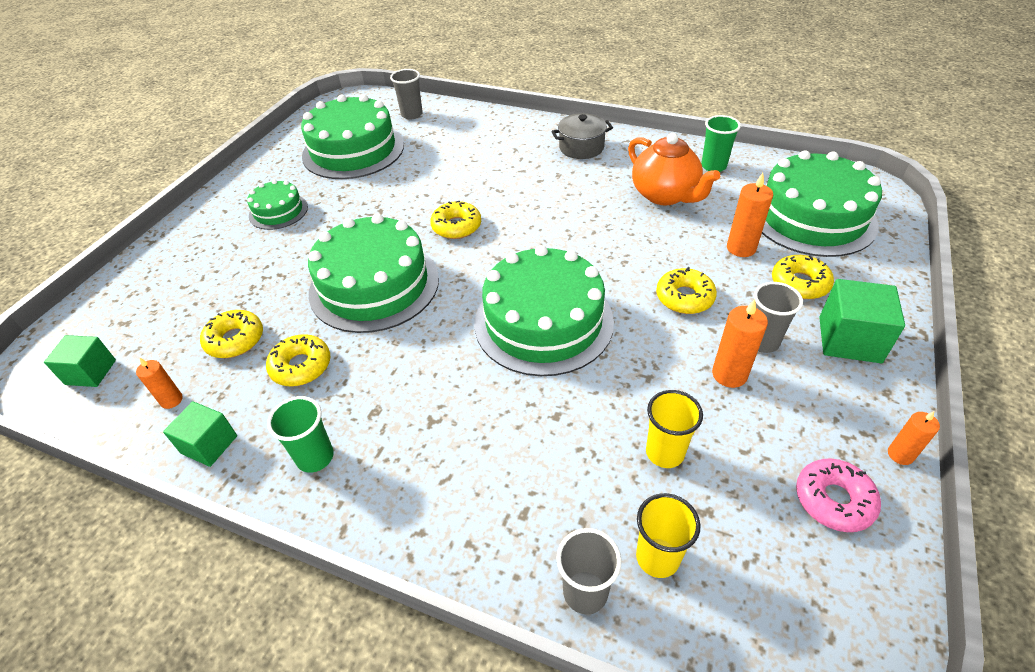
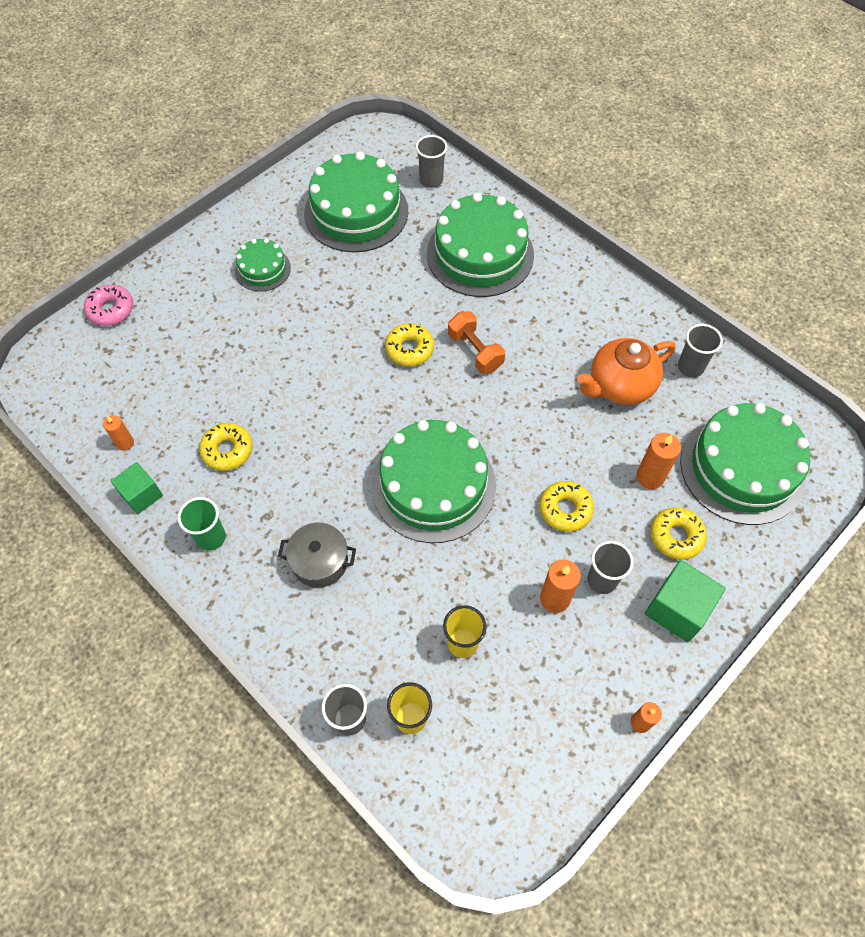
camera: 20 degrees right, 15 degrees up
green cube [44,335,116,387] -> none
yellow donut [200,310,263,358] -> none
green cake [308,214,439,333] -> green cake moved to [427,193,534,297]
grey pot [551,113,613,159] -> grey pot moved to [278,523,356,588]
orange teapot [628,133,720,205] -> orange teapot turned 75 degrees clockwise [577,338,676,405]
green cup [701,115,741,172] -> grey cup [678,324,723,378]
pink donut [796,458,881,532] -> pink donut moved to [84,285,133,326]
none -> orange dumbbell [448,311,505,374]

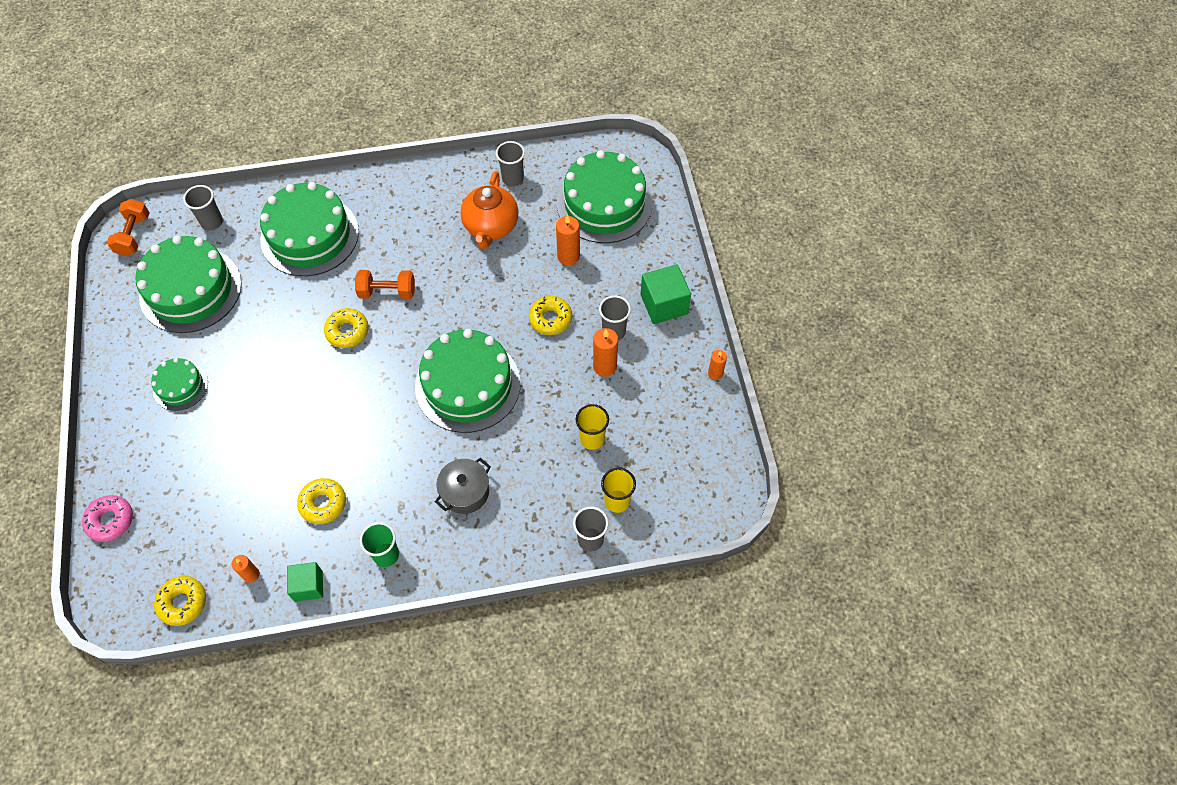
camera: 55 degrees left, 0 degrees up
yellow donut [650,507,707,560] -> yellow donut moved to [154,576,206,626]
none -> orange dumbbell [107,199,150,256]

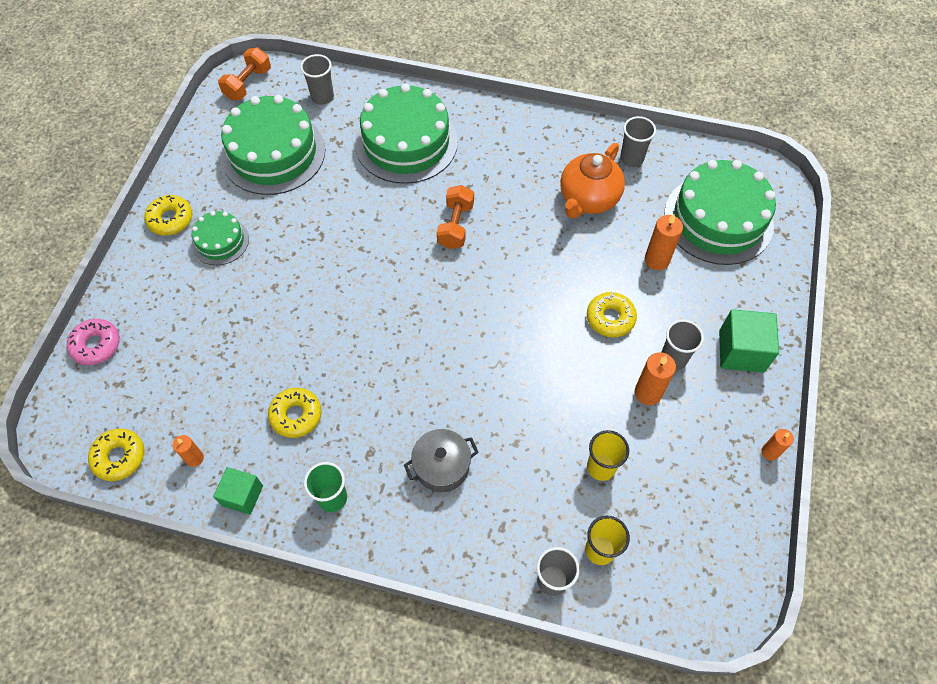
camera: 25 degrees right, 0 degrees up
yellow donut [324,308,369,348] -> yellow donut moved to [144,195,192,236]
orange dumbbell [355,270,415,299] -> orange dumbbell turned 75 degrees clockwise [437,185,474,249]
green cake [415,329,521,433] -> none

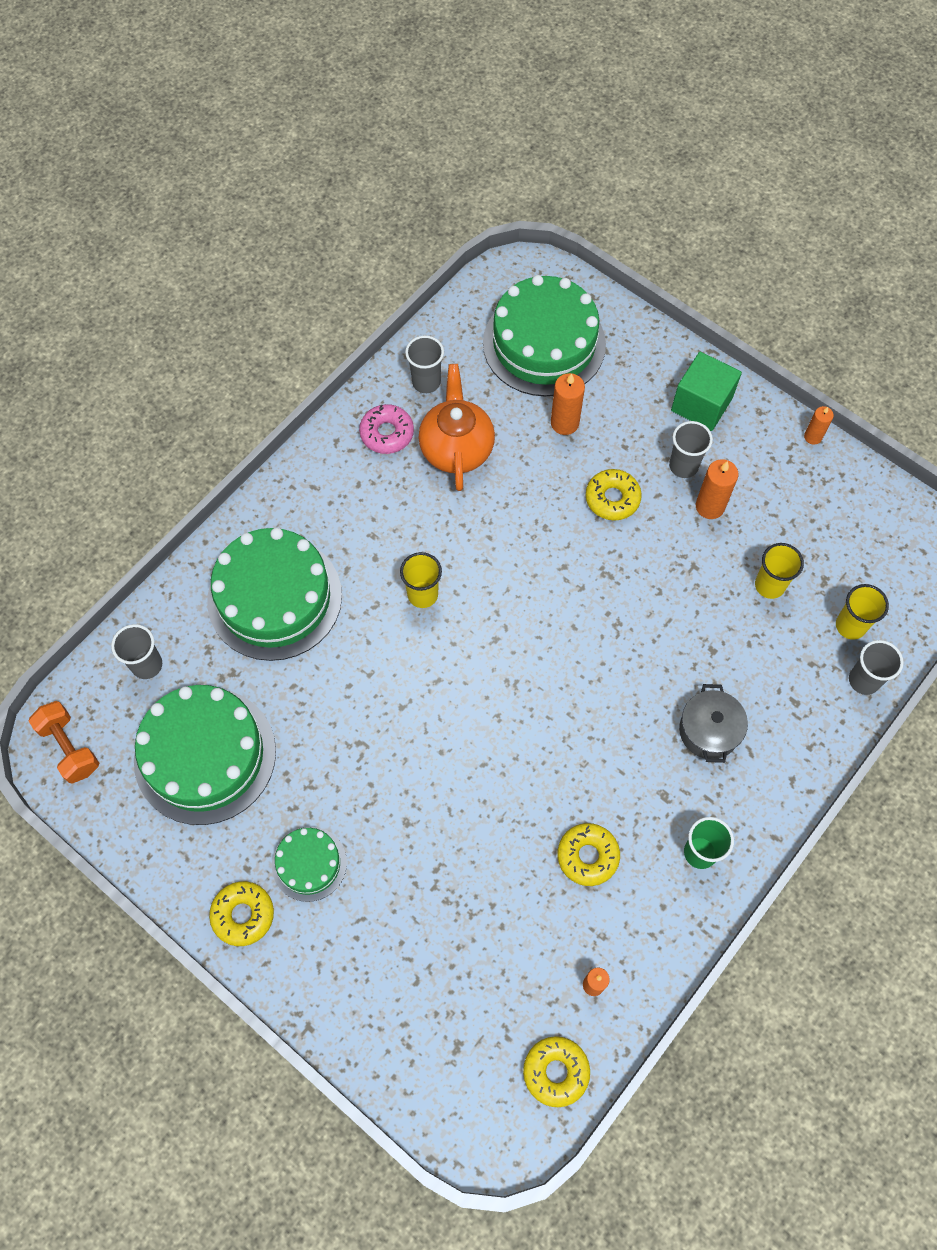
camera: 65 degrees left, 5 degrees up
pink donut [67,319,120,365] -> pink donut moved to [359,404,414,454]
green cube [213,467,263,515] -> none
orange dumbbell [437,185,474,249] -> yellow cup [400,552,442,608]
orange teapot [560,143,625,219] -> orange teapot turned 150 degrees counterclockwise [418,364,495,491]

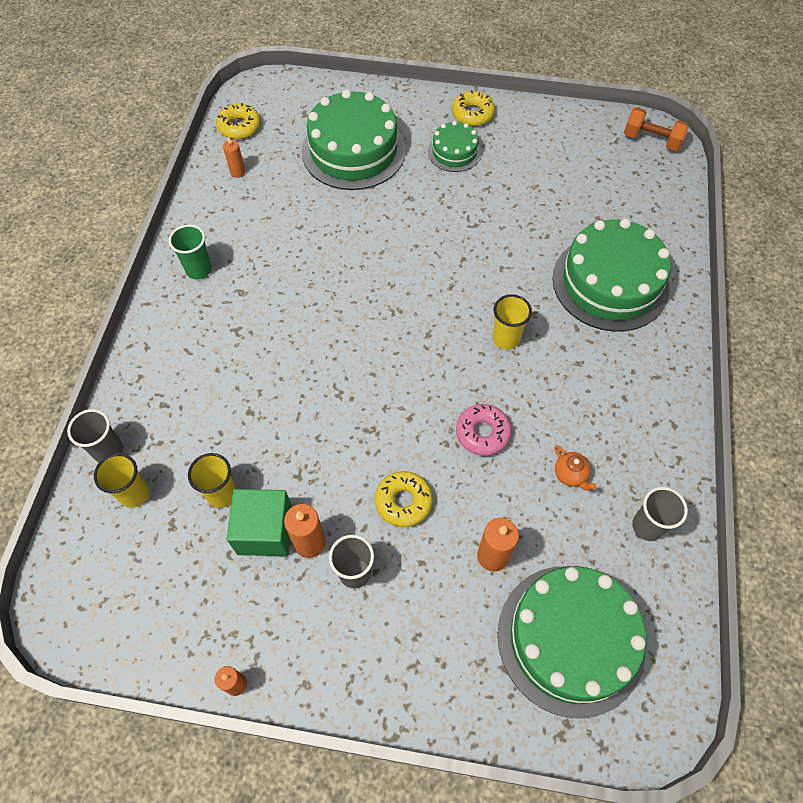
camera: 150 degrees right, 5 degrees down
grey cup [111,624,162,679] -> none
green cake [134,685,276,825] -> green cake moved to [302,89,406,190]
pink donut [359,404,414,454] -> pink donut moved to [456,404,512,456]
orange teapot [418,364,495,491] -> orange teapot [554,445,597,491], size x0.45
yellow donut [557,823,620,886] -> none
green cube [671,352,742,431] -> green cube moved to [227,489,292,556]
grey pot [679,684,748,763] -> none

